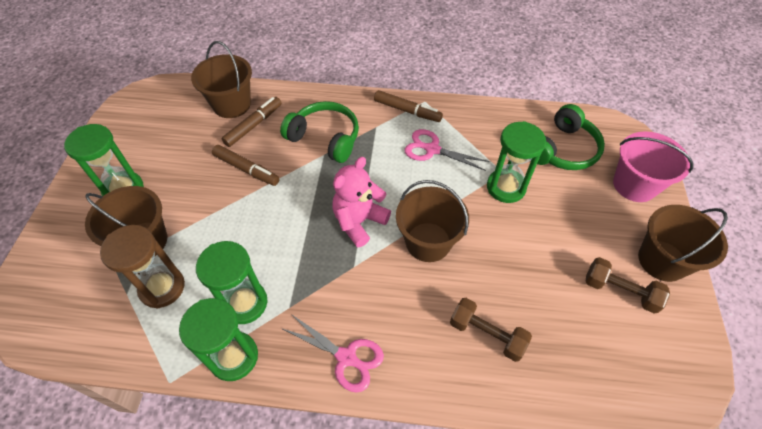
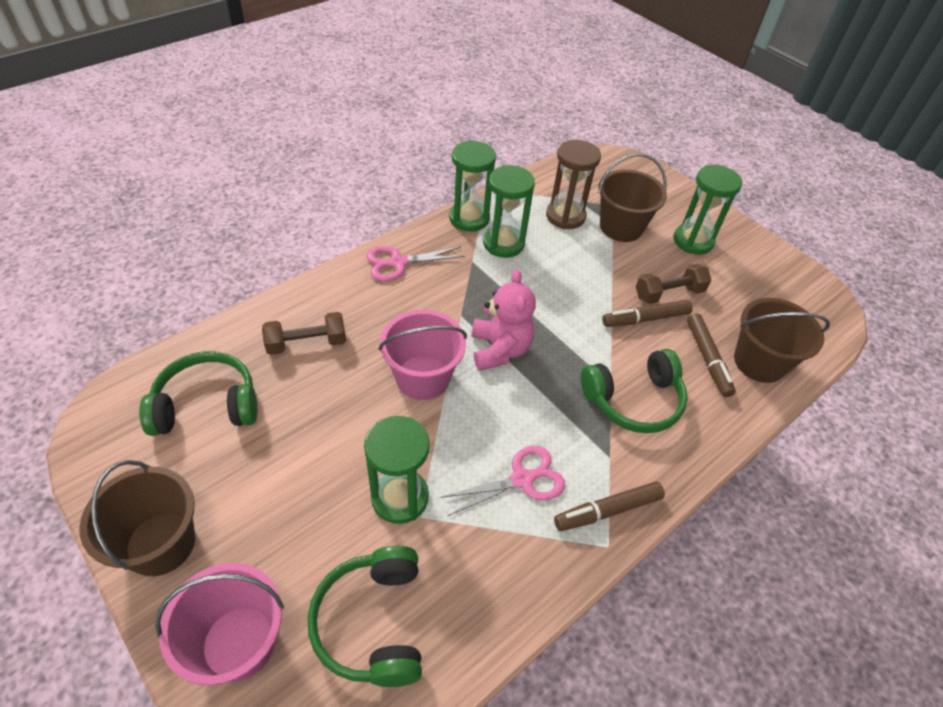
camera: 130 degrees right, 5 degrees down
brown bucket [396,180,469,262] -> pink bucket [379,310,467,400]
brown dumbbell [585,257,670,314] -> brown dumbbell moved to [636,264,712,304]
none -> green headphones [139,351,257,436]

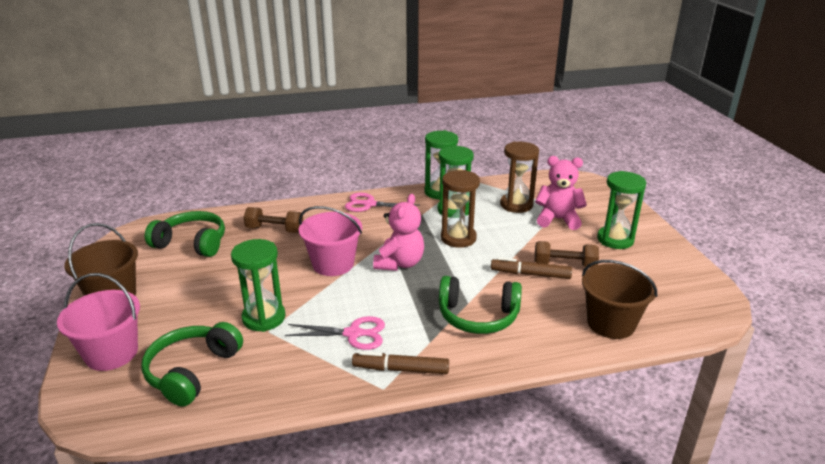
camera: 30 degrees right, 20 degrees down
brown bucket [598,153,667,242] -> pink teddy bear [535,156,587,230]
brown marker [687,314,736,397] -> none
none -> brown hourglass [441,170,480,248]

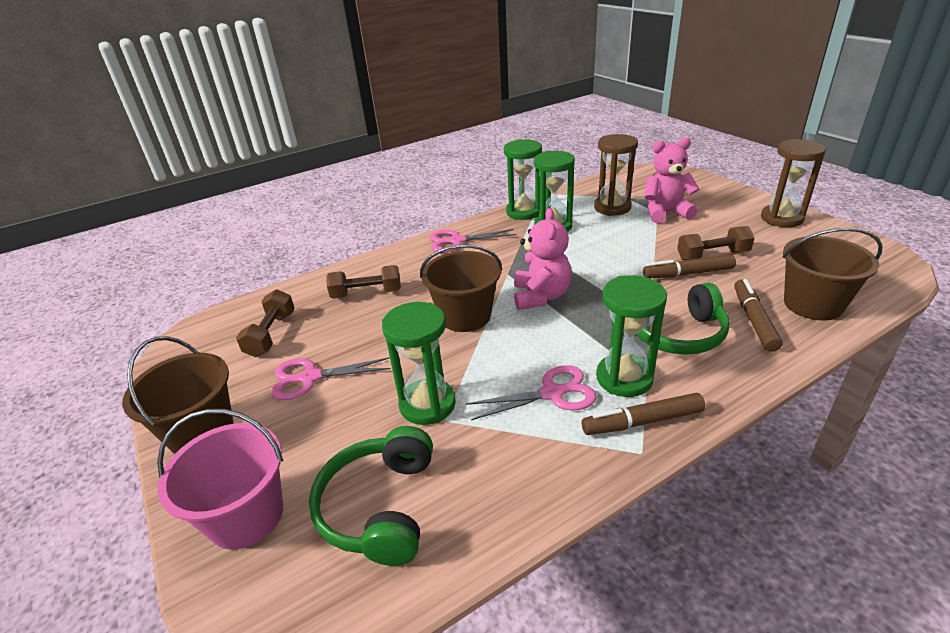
camera: 15 degrees left, 5 degrees up
green headphones [145,211,225,257] -> brown dumbbell [236,289,295,357]
pink bucket [299,206,362,276] -> brown bucket [420,244,502,332]
brown hourglass [441,170,480,248] -> brown hourglass moved to [761,139,826,227]
green hourglass [597,171,646,249] -> green hourglass moved to [596,275,667,397]
none -> pink scissors [271,357,391,400]
none -> brown marker [734,279,783,352]

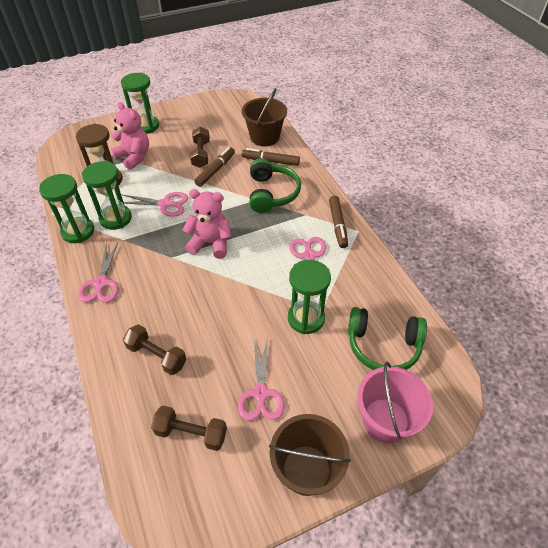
camera: 85 degrees left, 15 degrees up
brown dumbbell [326,265,401,299] -> brown dumbbell turned 60 degrees counterclockwise [123,324,187,375]
brown bucket [420,244,502,332] -> none
green hourglass [596,275,667,397] -> green hourglass moved to [121,73,159,134]
brown marker [643,255,736,278] -> brown marker turned 150 degrees counterclockwise [194,147,235,187]
pink teddy bear [645,137,699,223] -> pink teddy bear turned 135 degrees clockwise [111,102,149,170]
brown hourglass [761,139,826,227] -> none
none -> pink scissors [121,192,188,217]

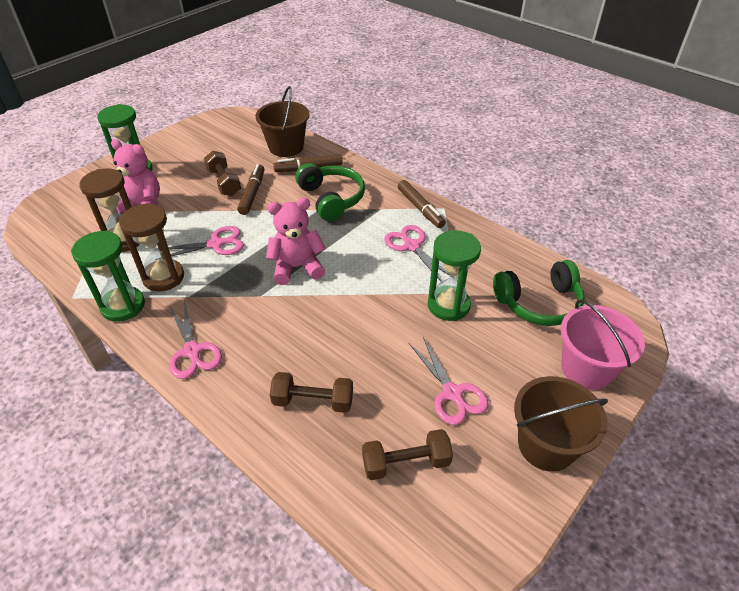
camera: 25 degrees left, 5 degrees down
green hourglass [82,161,132,230] -> brown hourglass [119,203,184,291]

